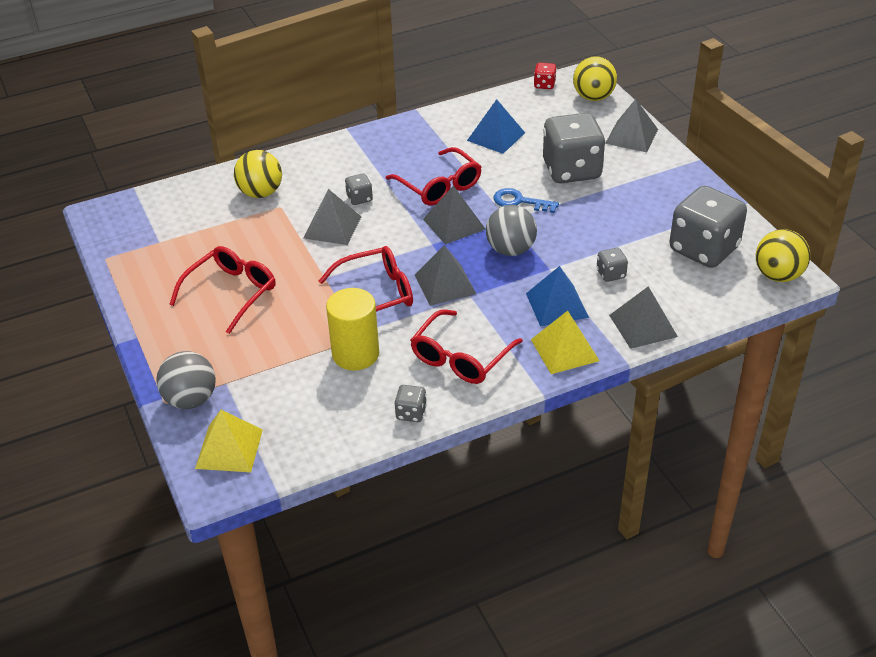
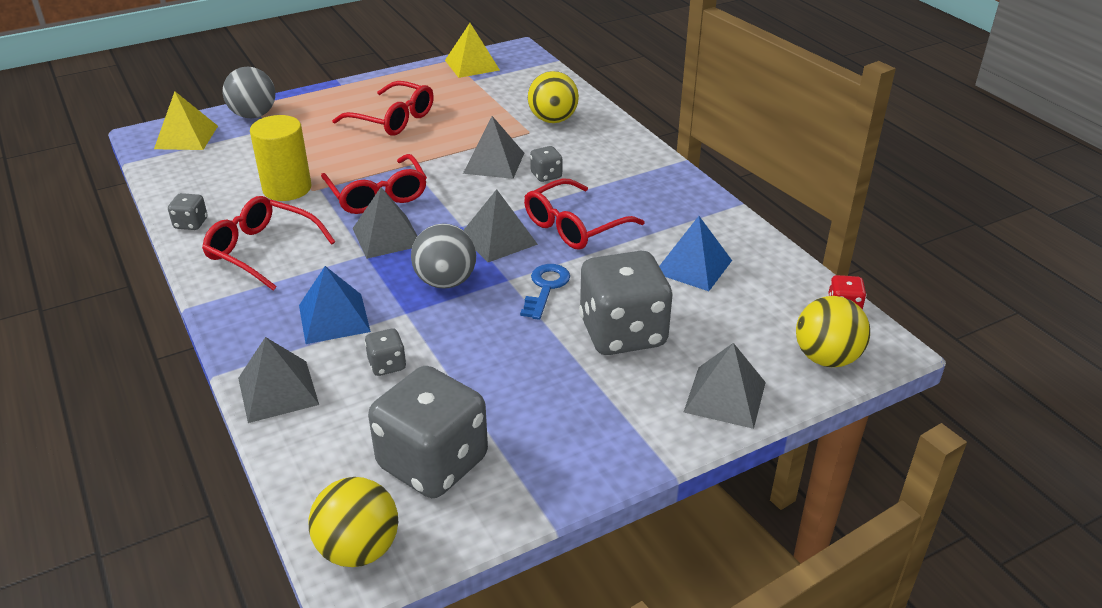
camera: 85 degrees right, 5 degrees down
yellow pyramid [531,311,600,374] -> yellow pyramid moved to [445,23,500,78]

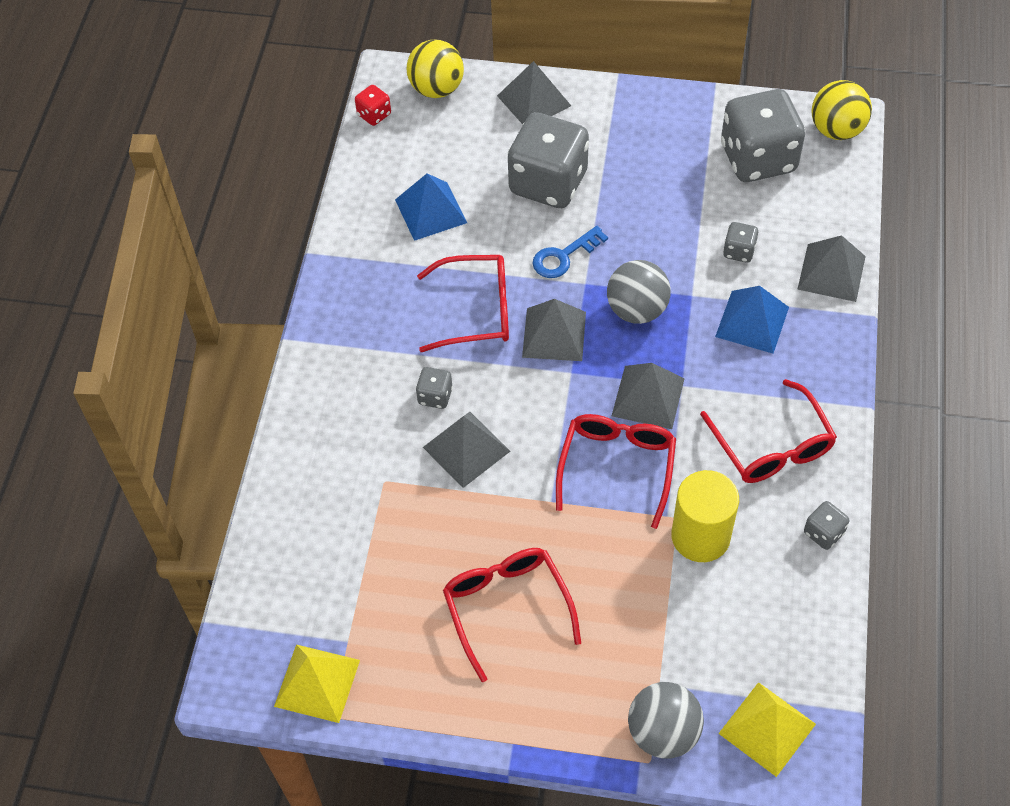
camera: 140 degrees left, 20 degrees up
yellow ball [528,71,579,123] -> none

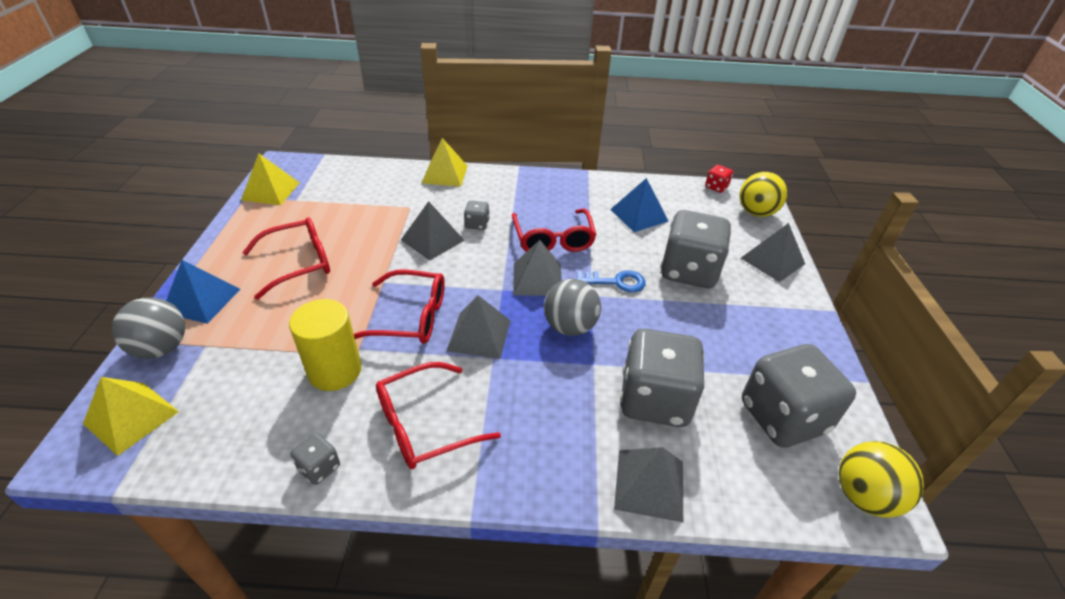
camera: 80 degrees right, 15 degrees down
blue key [533,226,608,278] -> blue key turned 135 degrees clockwise [576,271,646,292]
blue pyramid [715,286,789,354] -> blue pyramid moved to [166,260,240,324]
grey dice [723,222,758,263] -> grey dice [620,329,705,427], size x2.33
none -> yellow pyramid [422,138,468,187]

